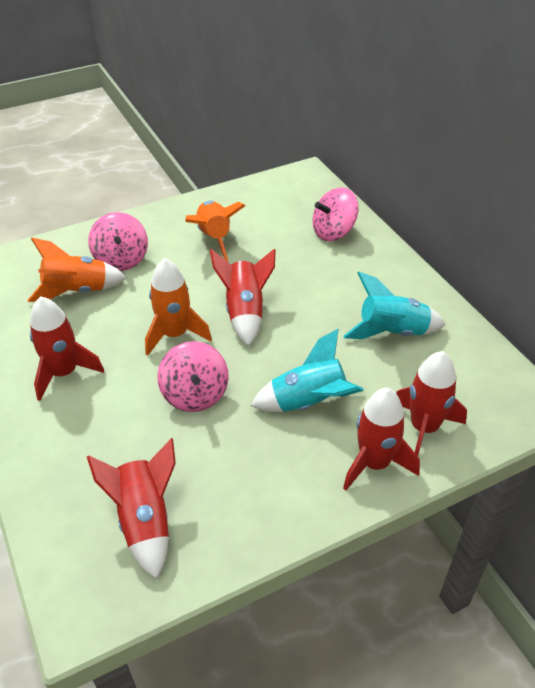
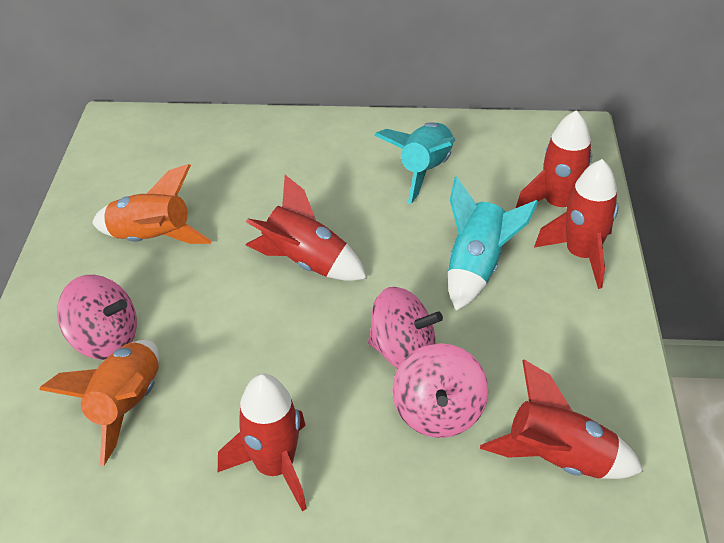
camera: 60 degrees left, 0 degrees up
orange rocket [145,258,212,356] -> none
pink spinning top [312,187,359,241] -> pink spinning top moved to [392,343,488,438]

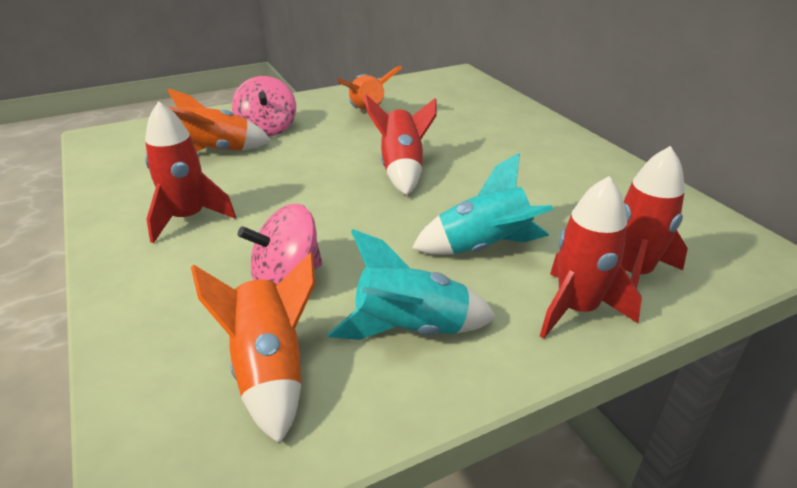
camera: 60 degrees right, 10 degrees down
pink spinning top [368,287,443,369] -> none
turquoise rocket [374,122,455,204] -> turquoise rocket moved to [327,229,496,340]
red rocket [480,360,643,479] -> orange rocket [191,252,315,444]

